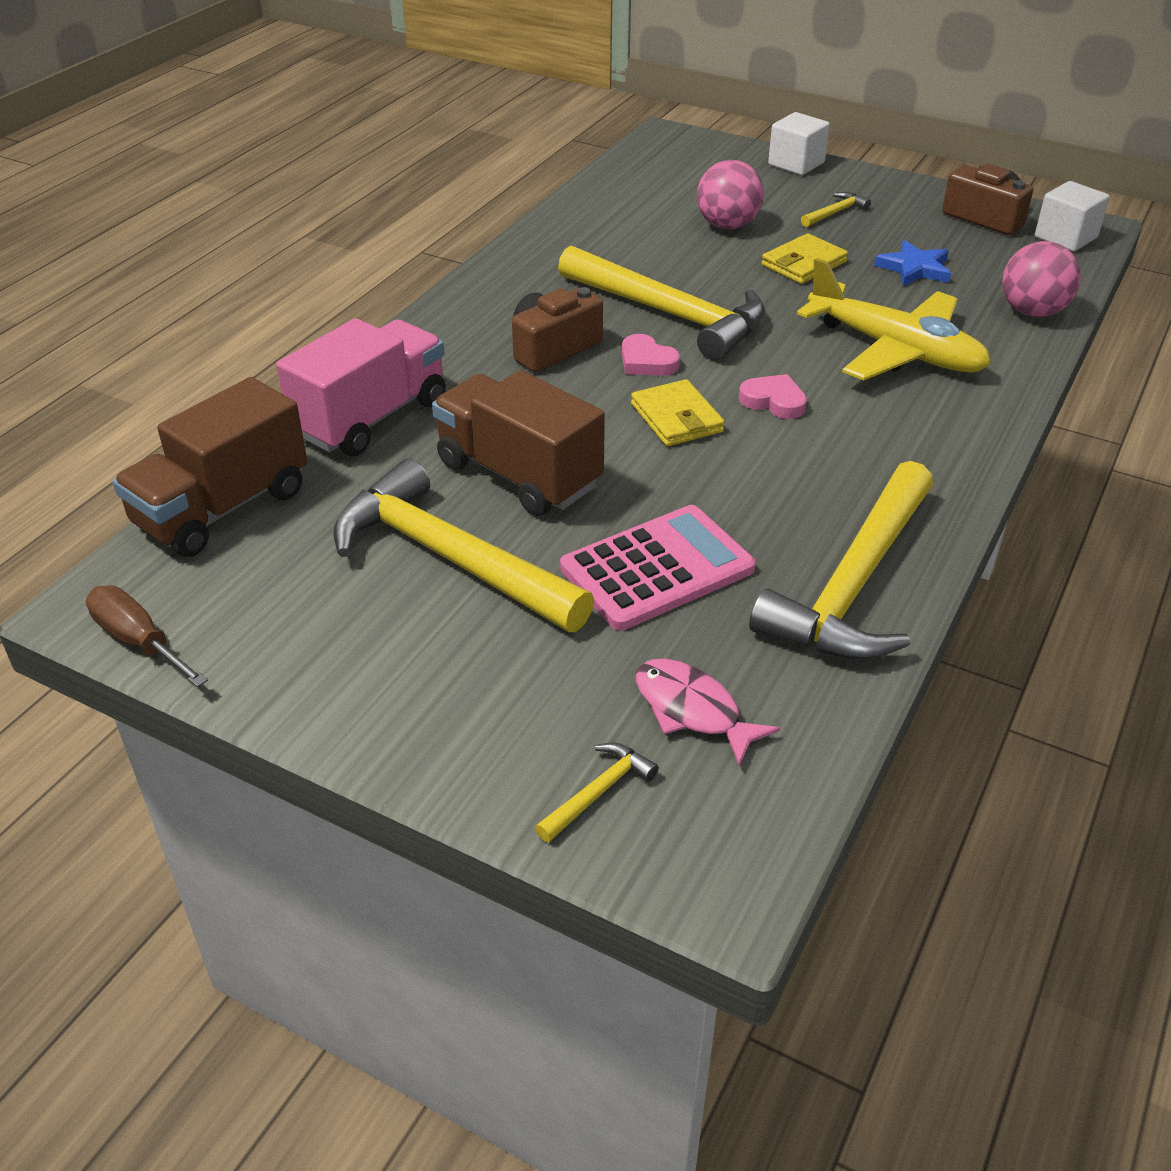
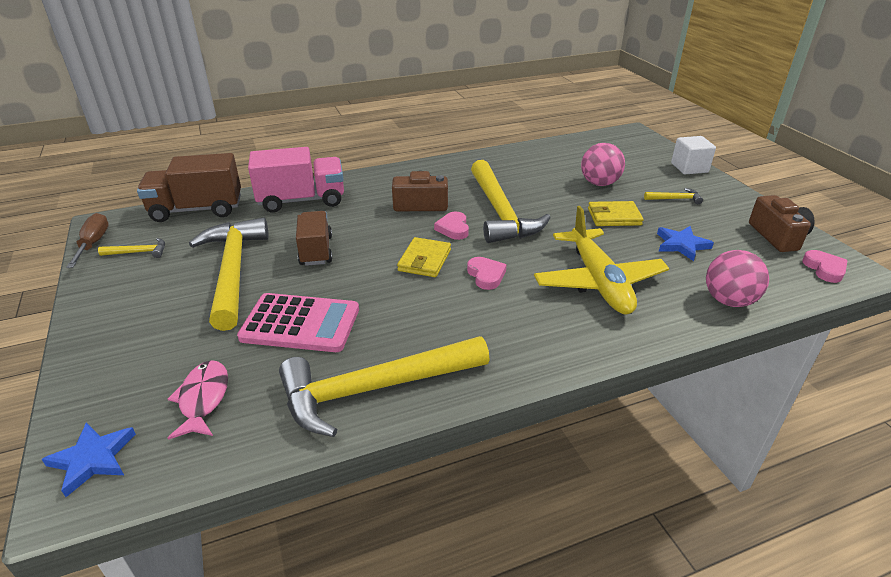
camera: 40 degrees right, 5 degrees down
brown truck [432,370,605,516] -> brown truck [296,211,332,266], size x0.67
yellow hammer [535,743,659,842] -> yellow hammer moved to [98,238,165,258]
white cube [1035,181,1110,251] -> pink heart [802,250,848,283]
none -> blue star [42,423,136,497]

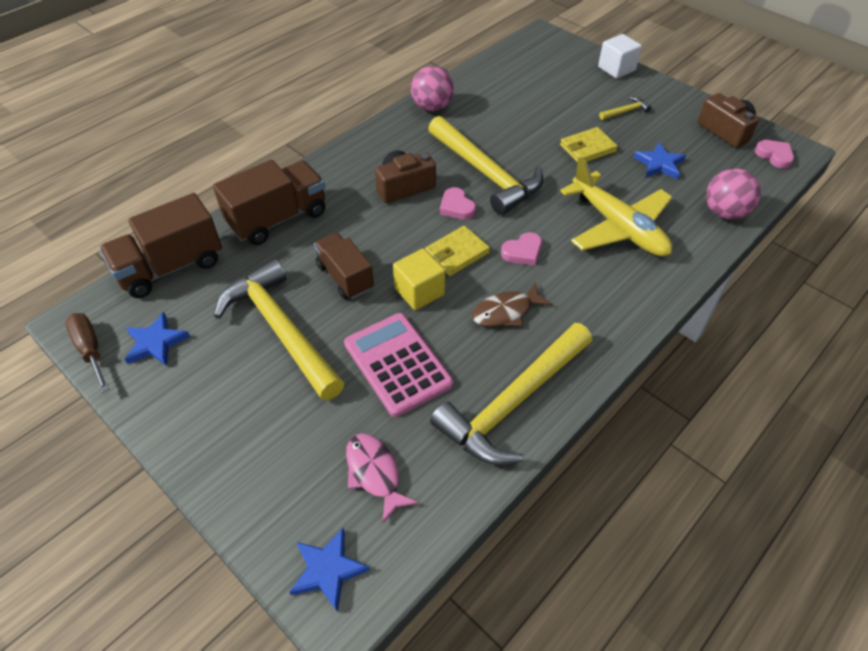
camera: 25 degrees left, 15 degrees up
yellow hammer [98,238,165,258] -> blue star [125,312,190,366]
pink calculator [237,293,359,352] -> pink calculator turned 105 degrees counterclockwise [344,313,453,417]
pink truck [248,147,344,213] -> brown truck [213,160,325,245]
yellow wallet [397,237,451,277] -> yellow wallet turned 60 degrees clockwise [425,226,490,276]
pink heart [467,257,507,290] -> pink heart turned 105 degrees clockwise [501,232,542,265]
pink ball [581,143,625,186] -> pink ball moved to [411,66,454,111]
none -> yellow cube [393,248,445,310]
none -> brown fish [472,283,552,327]

